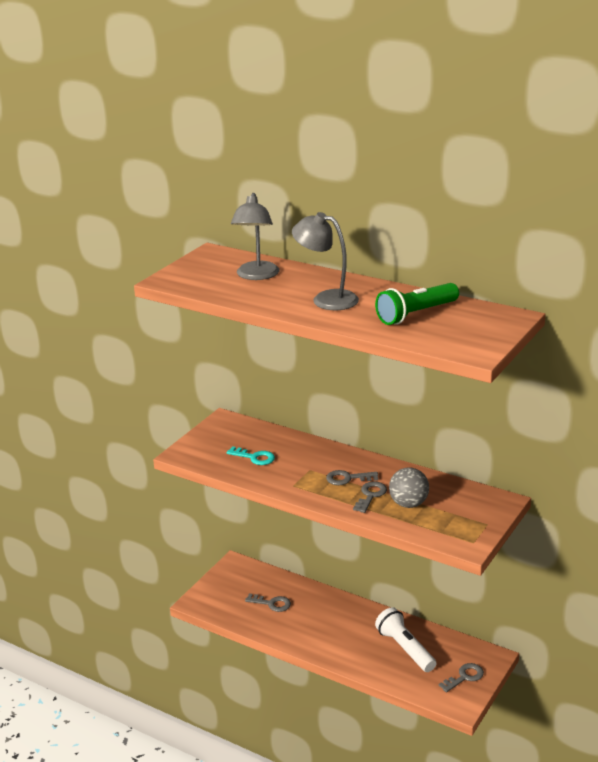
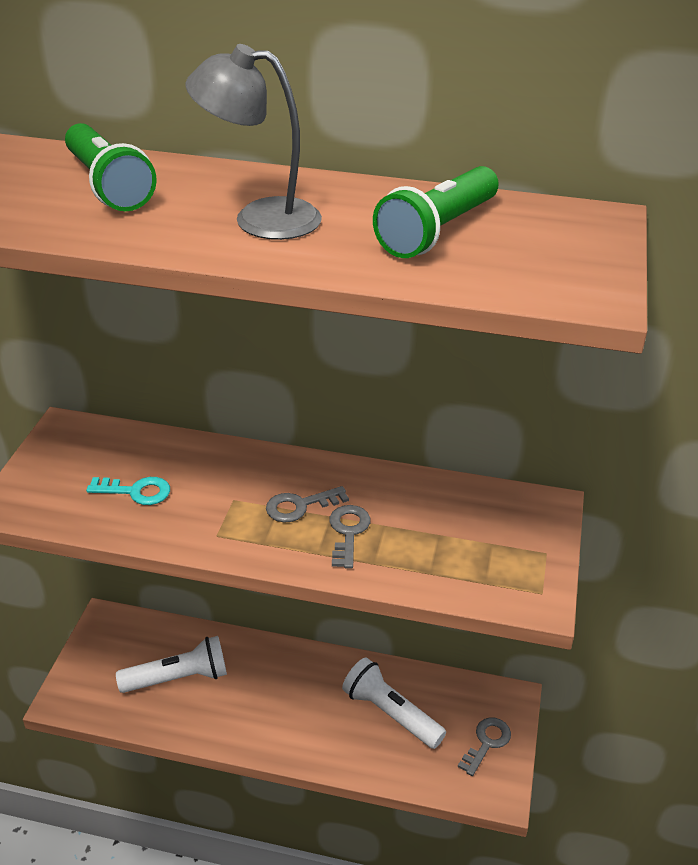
camera: 20 degrees left, 10 degrees up
grey lamp [231,193,279,280] -> green flashlight [65,123,156,211]
grey key [245,593,291,612] -> white flashlight [116,636,227,693]
grey ball [389,467,429,508] -> none

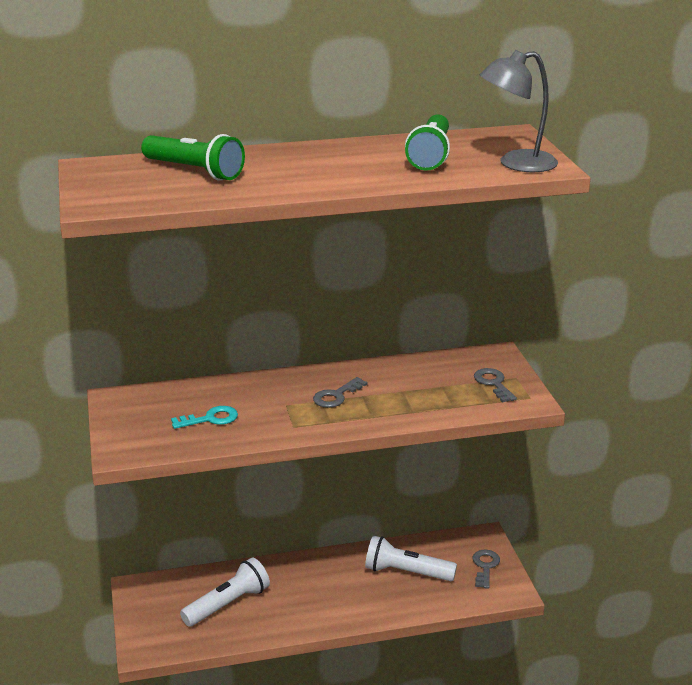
camera: 25 degrees left, 10 degrees down
grey lamp [185,44,322,240] -> grey lamp moved to [480,50,558,172]
grey key [329,505,371,569] -> grey key moved to [474,368,517,402]

